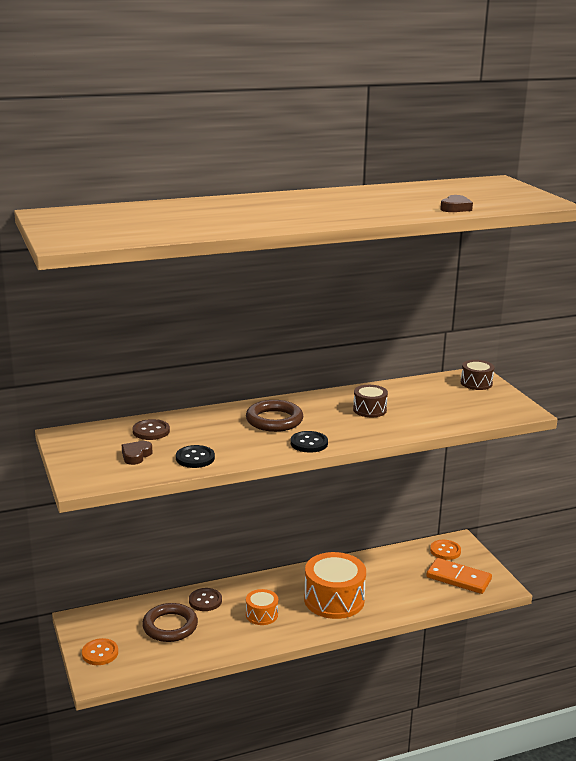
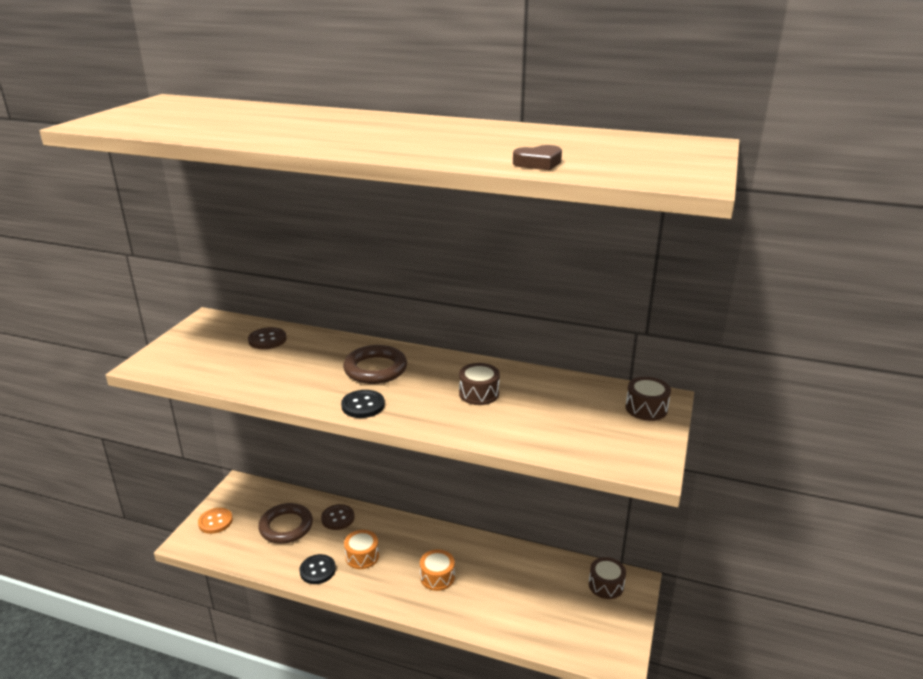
camera: 40 degrees right, 5 degrees up
brown heart [122,441,153,465] -> none
black button [176,445,215,468] -> black button moved to [299,554,336,584]
orange drum [304,552,366,619] -> orange drum [420,549,455,591], size x0.52
orange domino [426,558,492,594] -> none
orange button [430,540,461,560] -> brown drum [589,557,626,599]

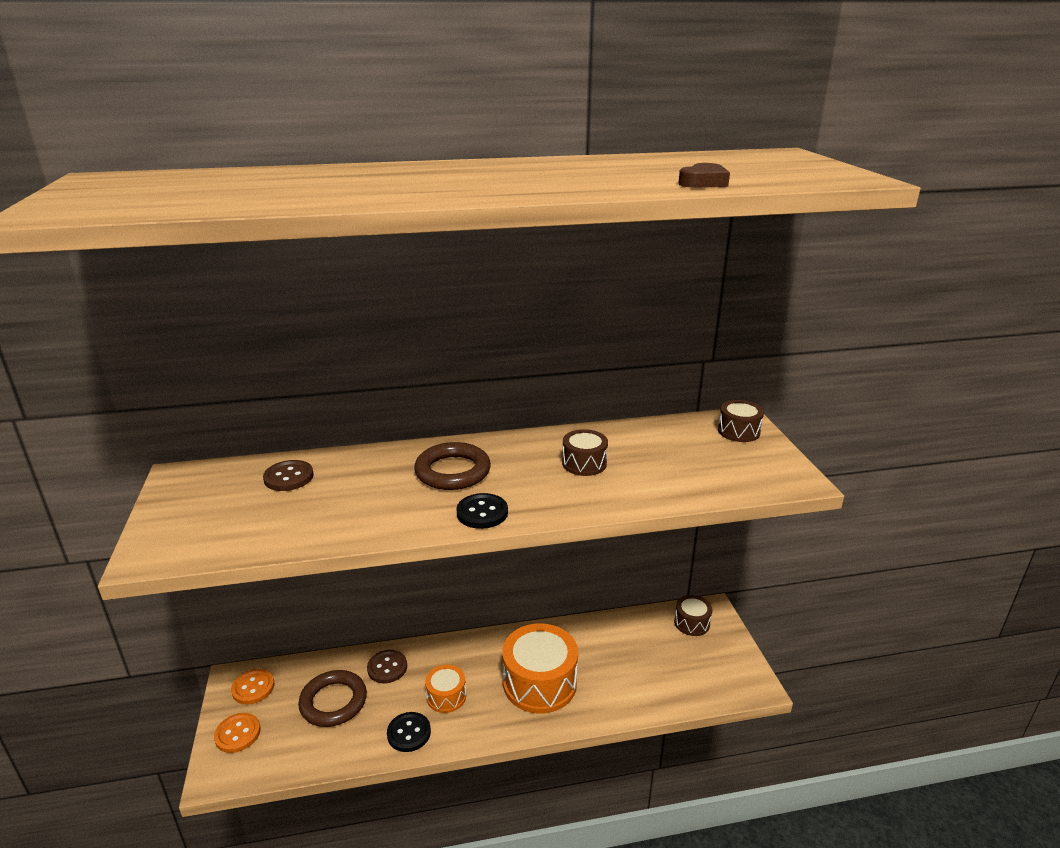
camera: 30 degrees left, 0 degrees up
orange drum [420,549,455,591] -> orange drum [502,623,578,714], size x1.91
none -> orange button [231,669,275,705]

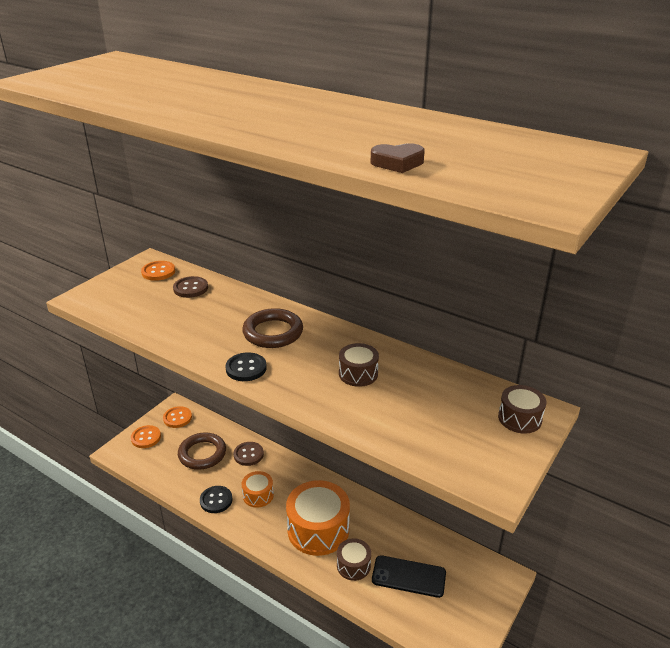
camera: 45 degrees right, 5 degrees up
brown drum [674,595,712,636] -> brown drum moved to [337,538,371,581]
none -> orange button [141,261,175,281]
none -> black phone [372,555,446,598]

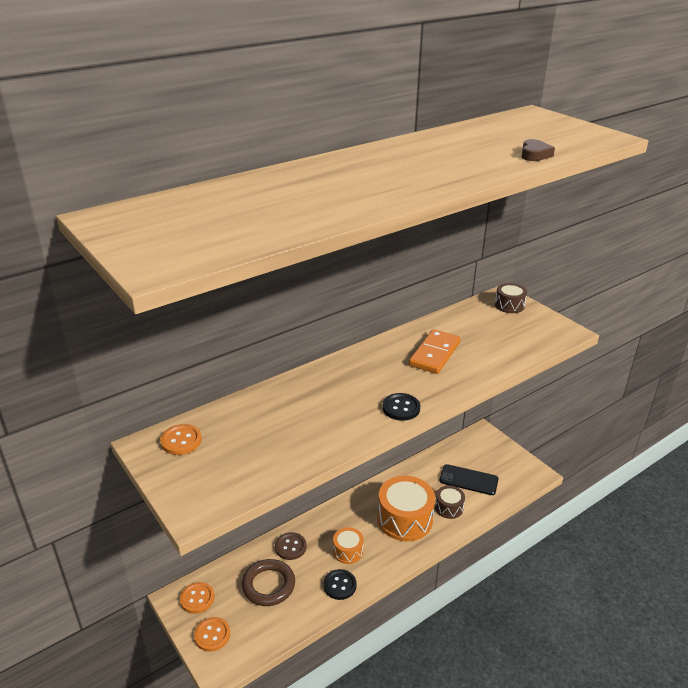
camera: 70 degrees left, 0 degrees up
brown button [173,276,208,298] -> none
brown ring [242,308,303,348] -> none
brown drum [339,343,379,387] -> orange domino [409,329,461,374]
black phone [372,555,446,598] -> black phone turned 75 degrees clockwise [439,464,498,495]

